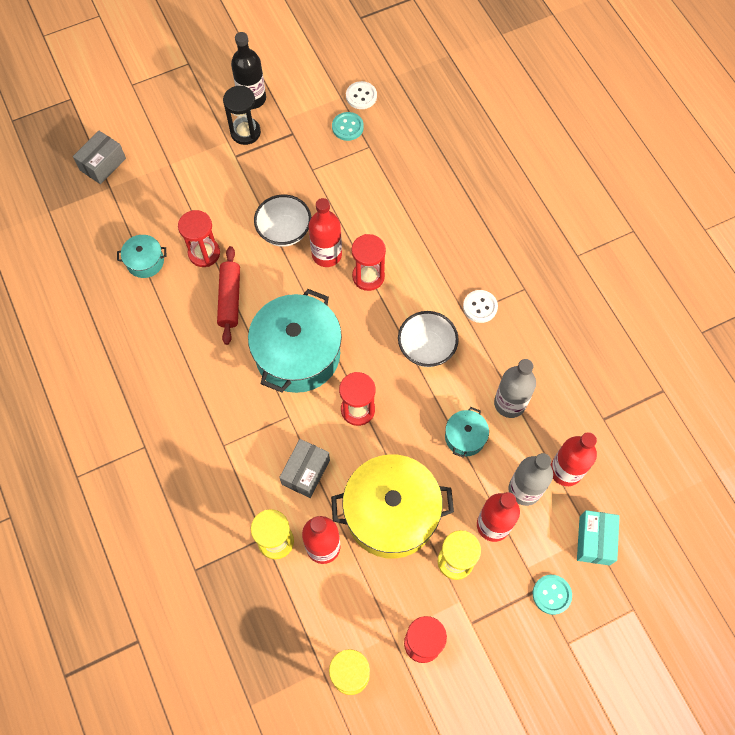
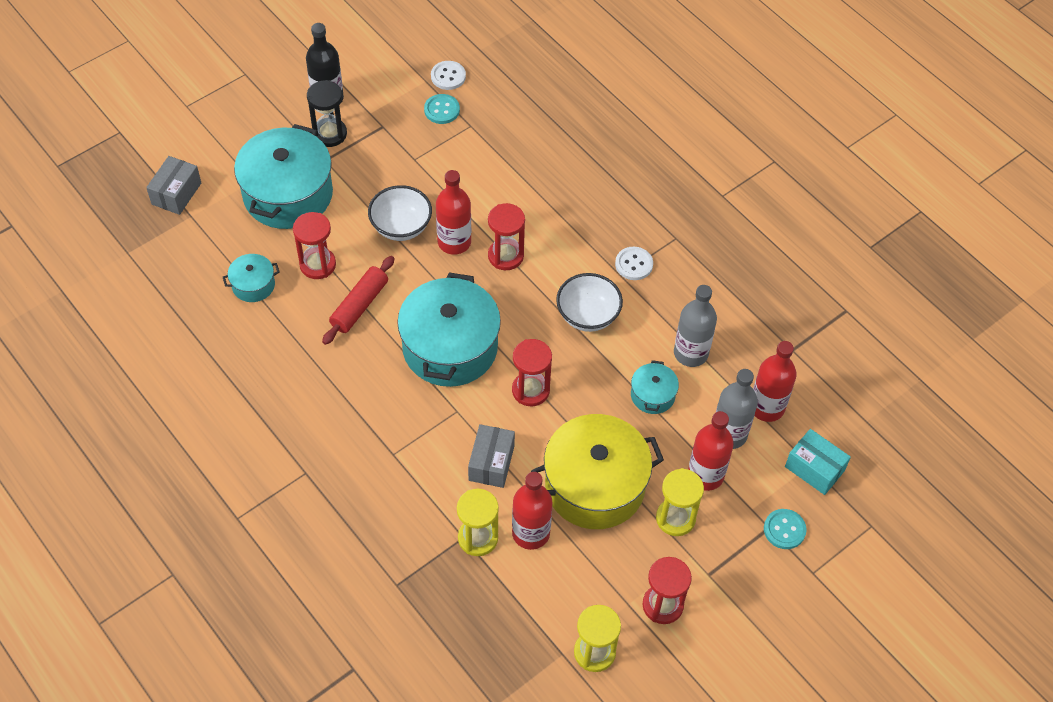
camera: 15 degrees left, 10 degrees down
red rolling pin [217,246,240,345] -> red rolling pin turned 45 degrees clockwise [322,256,394,345]
turquoise box [577,510,620,566] -> turquoise box turned 45 degrees counterclockwise [785,429,851,495]
none -> turquoise pot [234,124,333,229]

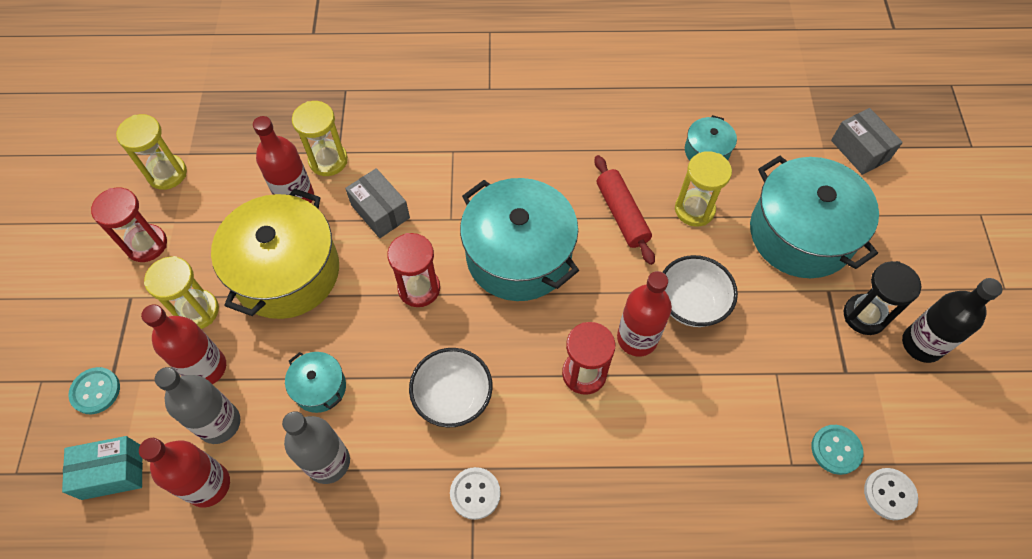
camera: 130 degrees right, 5 degrees up
red hourglass [293,212,336,279] -> yellow hourglass [675,151,732,227]

